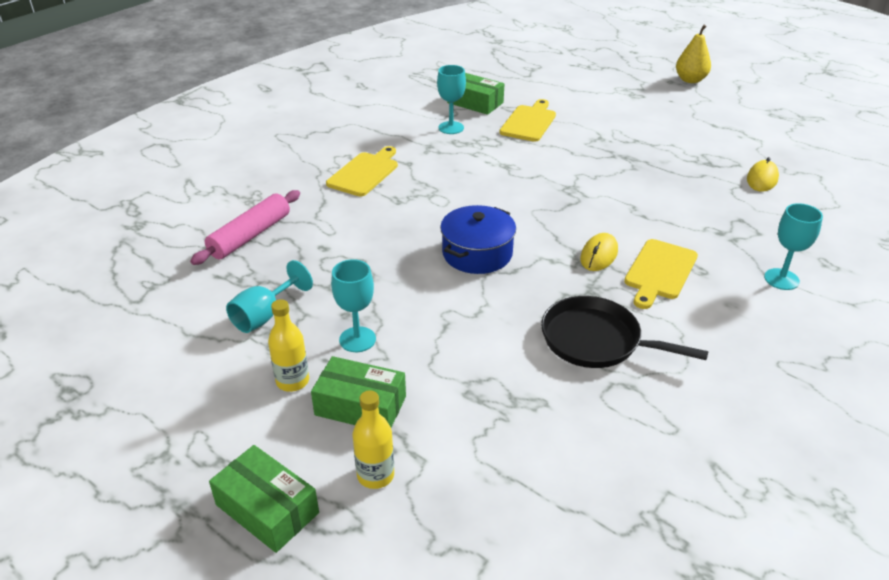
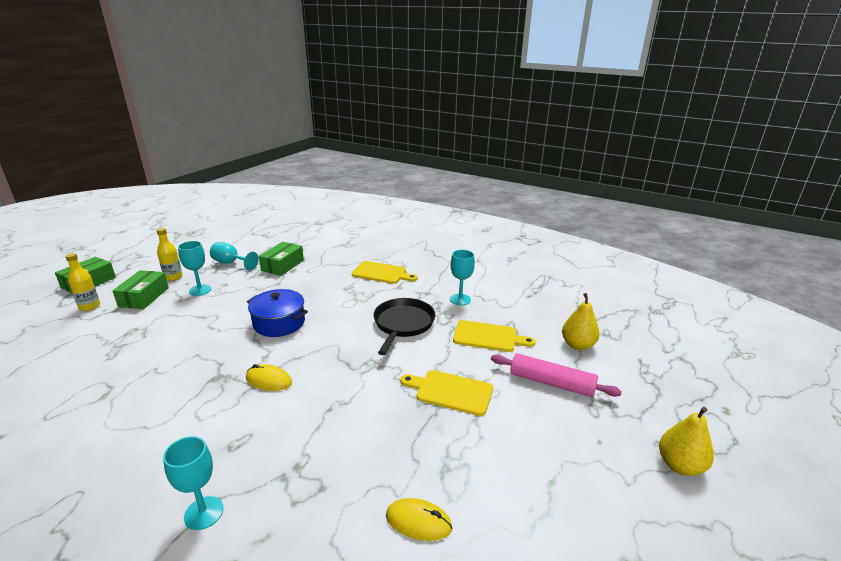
camera: 80 degrees right, 10 degrees down
pink rolling pin [190,190,300,265] -> pink rolling pin moved to [491,353,622,397]
green box [447,73,504,115] -> green box moved to [259,242,304,276]
black pan [541,296,709,368] -> black pan moved to [373,298,435,355]
yellow cutting board [624,239,698,309] -> yellow cutting board moved to [400,370,493,416]
none -> yellow pear [562,293,600,350]

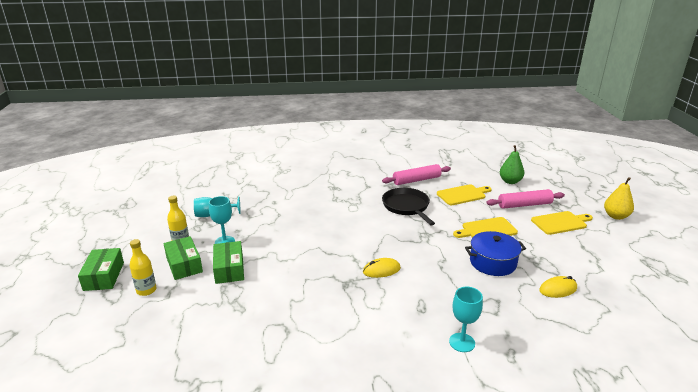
camera: 35 degrees left, 0 degrees up
blue pot [247,289,308,337] -> blue pot moved to [465,231,526,276]
green box [259,242,304,276] -> green box moved to [213,241,244,284]
yellow cutting board [352,261,418,284] -> yellow cutting board moved to [531,211,593,235]
turquoise goblet [450,250,475,305] -> pink rolling pin [382,164,451,185]
yellow pear [562,293,600,350] -> green pear [500,145,524,184]

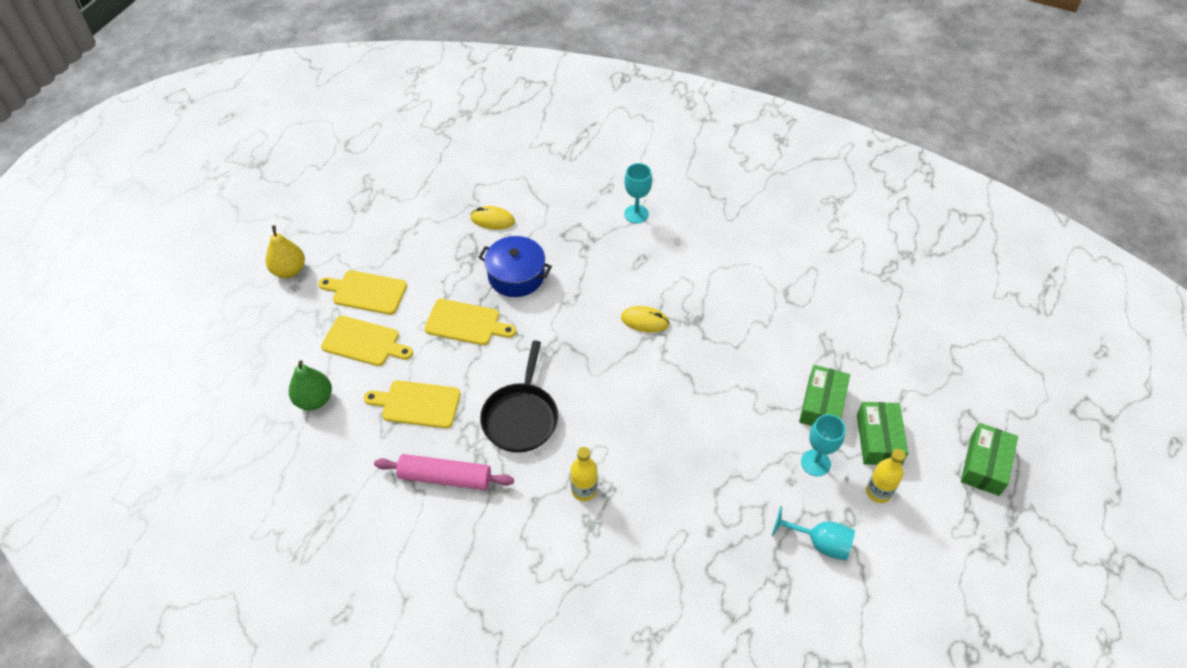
camera: 150 degrees left, 25 degrees up
yellow bottle [130,239,157,296] -> yellow bottle moved to [570,447,598,501]
pink rolling pin [486,189,565,209] -> yellow cutting board [321,316,413,366]

